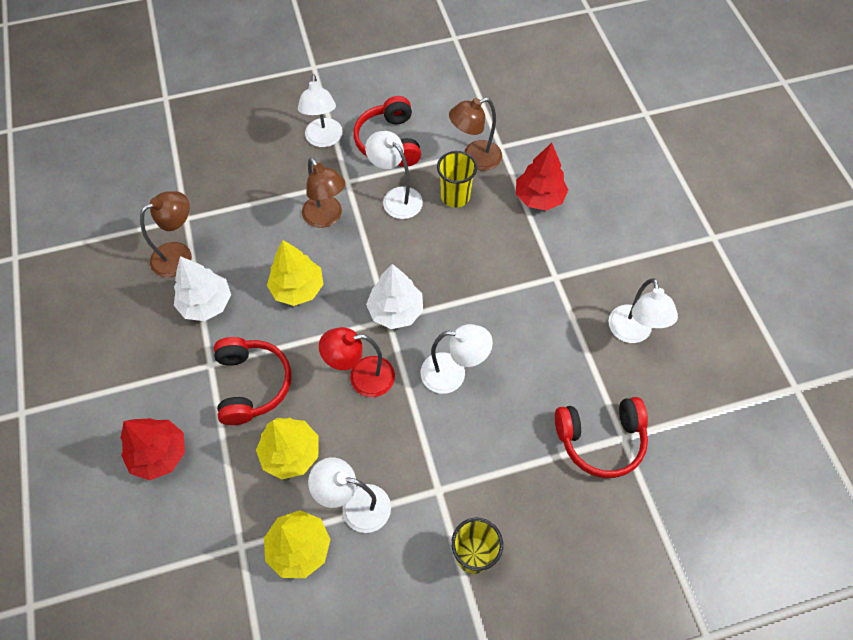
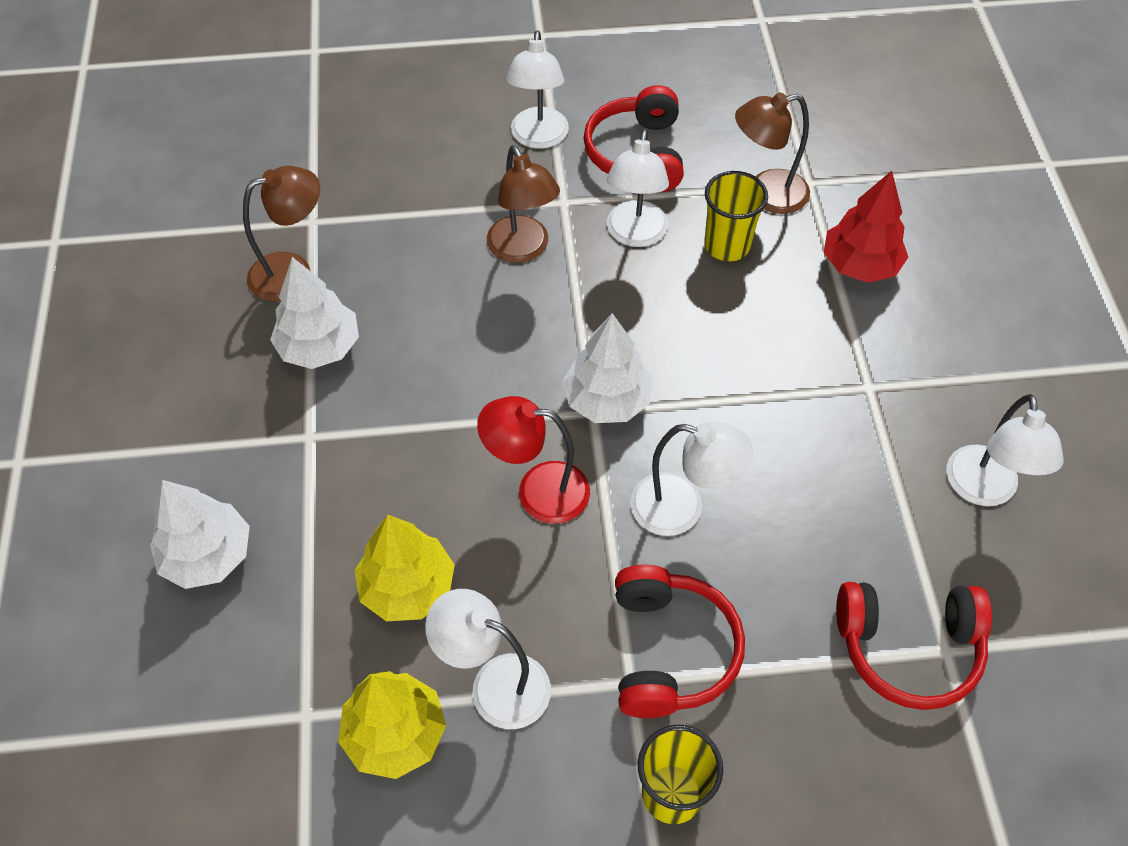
camera: 10 degrees right, 5 degrees down
red tree [121,418,185,480] -> white tree [150,480,250,589]
red headphones [214,337,291,425] -> red headphones moved to [615,565,745,718]
yellow tree [267,240,324,306] -> none
white lamp [365,131,423,219] -> white lamp turned 135 degrees counterclockwise [607,129,669,247]

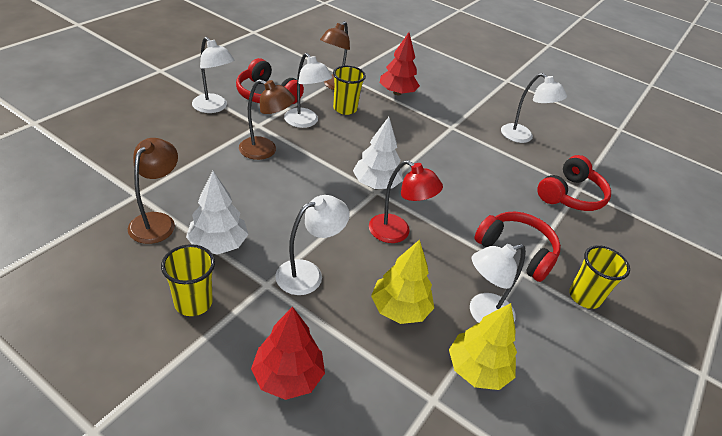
camera: 55 degrees left, 15 degrees down
white tree [150,480,250,589] -> red tree [251,307,325,400]
red lamp [477,396,590,524] -> red lamp turned 105 degrees counterclockwise [369,160,443,243]
white lamp [630,421,753,536] -> white lamp moved to [275,195,349,295]
none -> yellow cup [161,244,215,316]

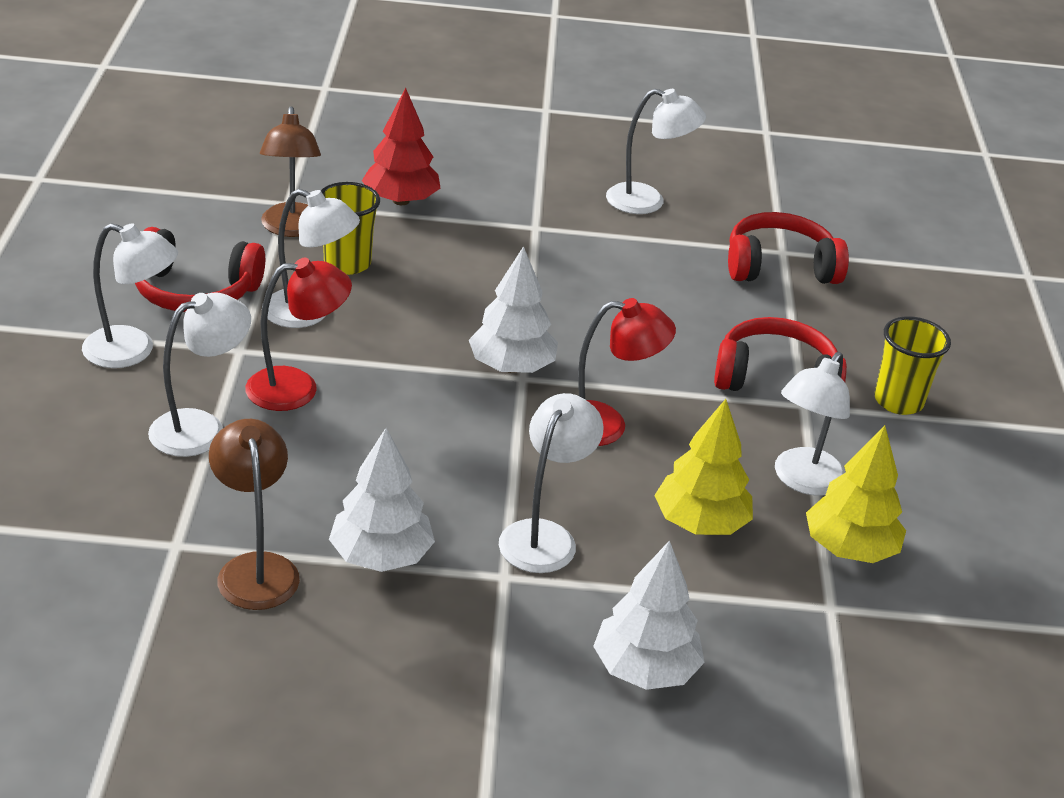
camera: 30 degrees left, 5 degrees down
yellow cup [161,244,215,316] -> none
brown lamp [239,79,295,160] -> red lamp [245,258,352,411]
red tree [251,307,325,400] -> white tree [593,540,705,690]
red headphones [537,155,611,211] -> red headphones turned 105 degrees counterclockwise [728,212,849,284]
none -> white lamp [148,292,251,457]

